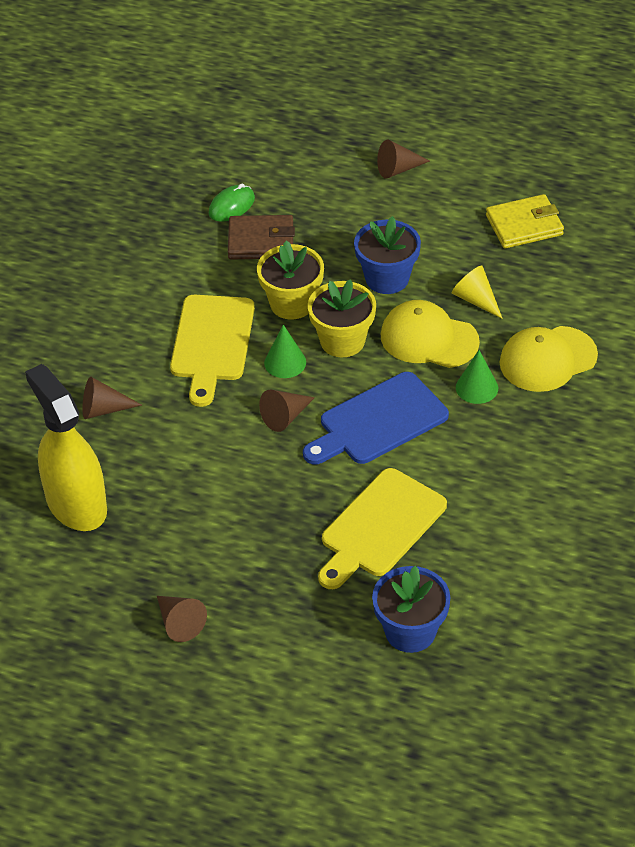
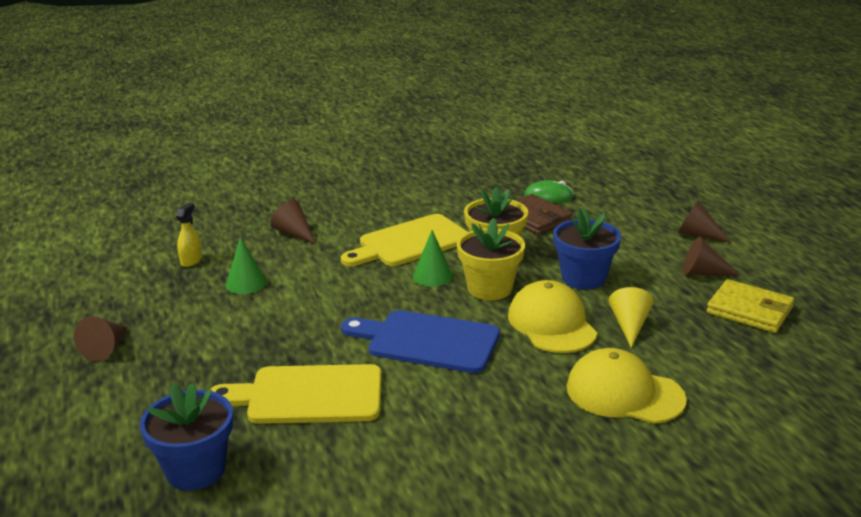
camera: 50 degrees right, 20 degrees down
yellow spray bottle [25,364,107,531] -> yellow spray bottle [176,203,202,267], size x0.40
brown cone [259,390,315,432] -> brown cone moved to [682,237,741,276]
green cone [456,350,498,404] -> green cone moved to [226,237,267,294]

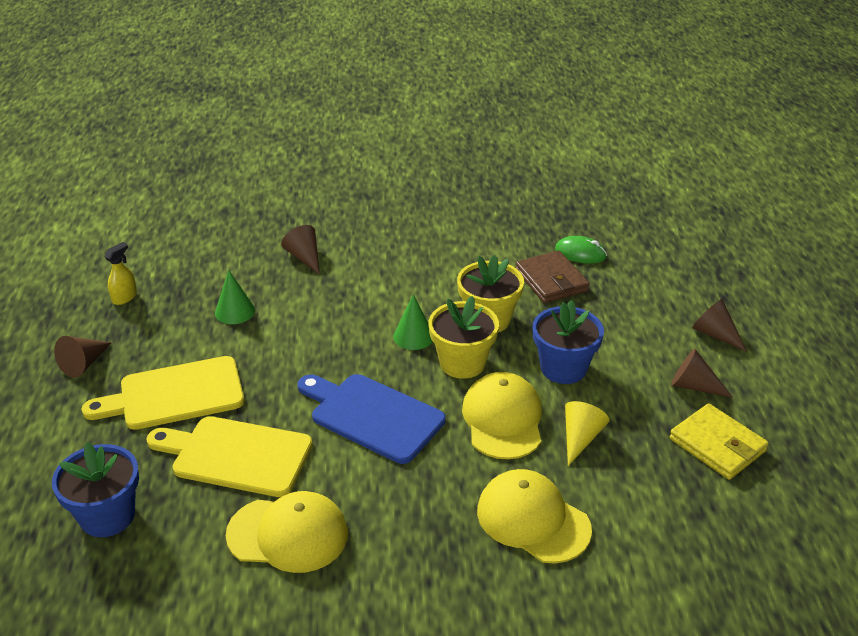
camera: 15 degrees right, 10 degrees up
yellow spray bottle [176,203,202,267] -> yellow spray bottle moved to [105,242,137,305]
yellow cutting board [341,214,467,266] -> yellow cutting board moved to [82,356,244,430]
none -> yellow cap [226,491,348,573]

